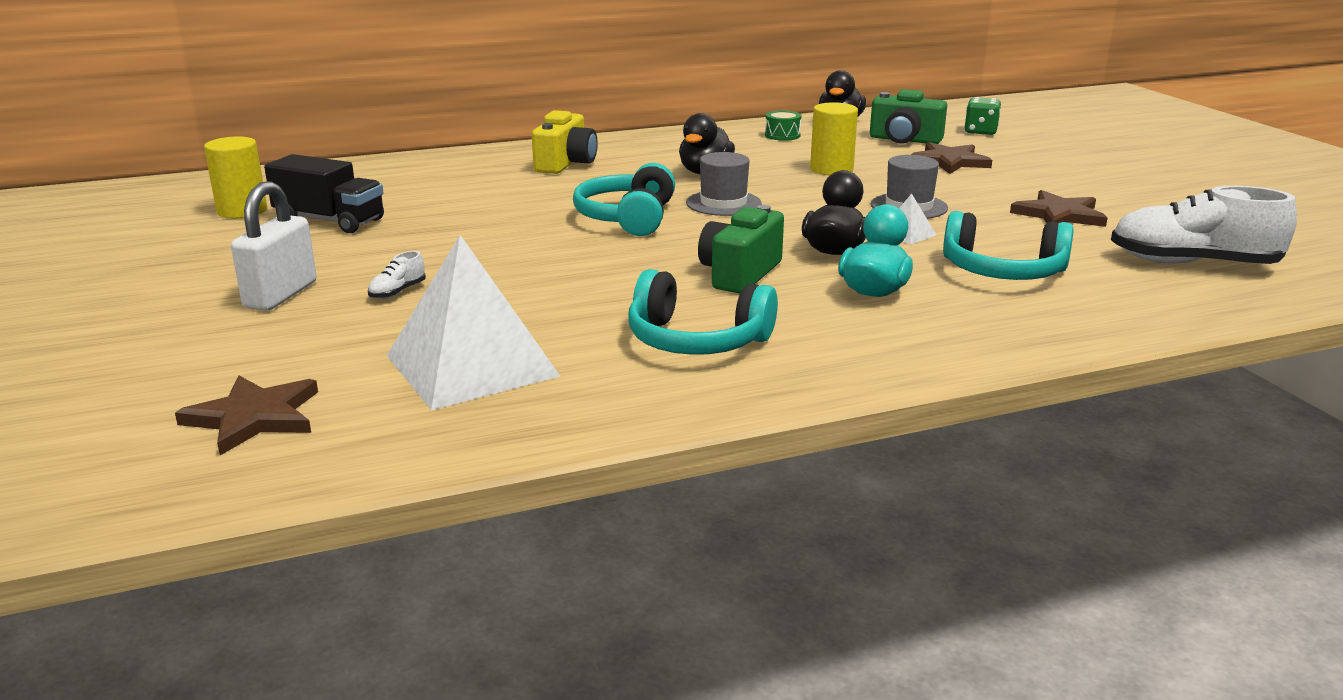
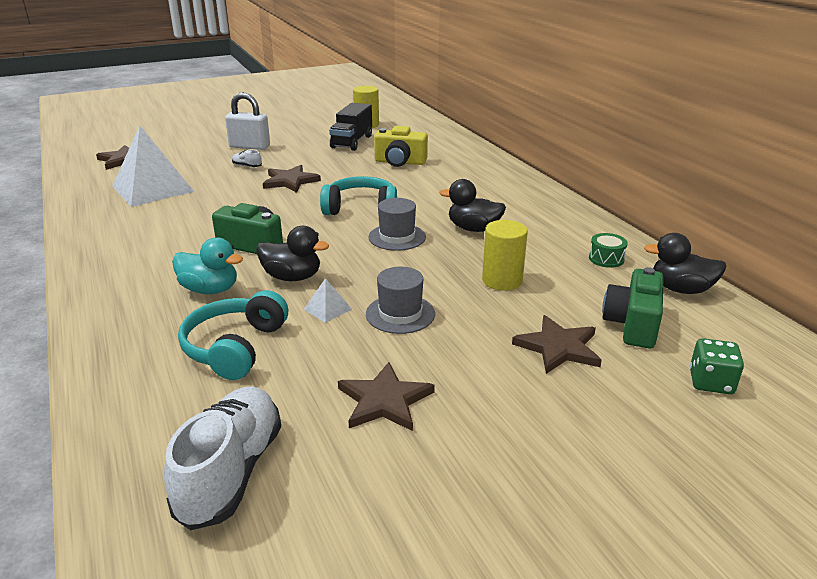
camera: 85 degrees right, 5 degrees up
yellow camera [532,110,598,174] -> yellow camera moved to [374,126,428,167]
turquoise headphones [628,269,778,355] -> none
none -> brown star [263,165,321,193]

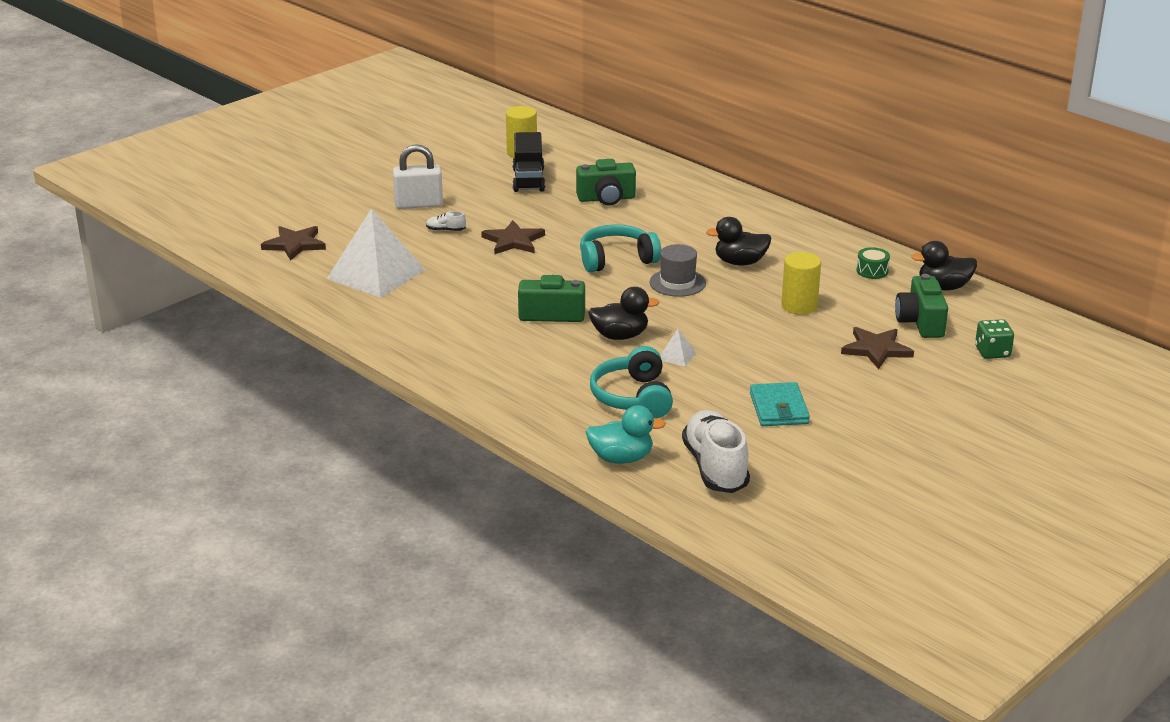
camera: 20 degrees left, 0 degrees up
turquoise duck [172,237,243,294] -> turquoise duck moved to [586,405,666,464]
brown star [338,362,435,431] -> turquoise wallet [750,382,810,426]
grey hat [366,267,435,334] -> none
yellow camera [374,126,428,167] -> green camera [576,159,636,205]

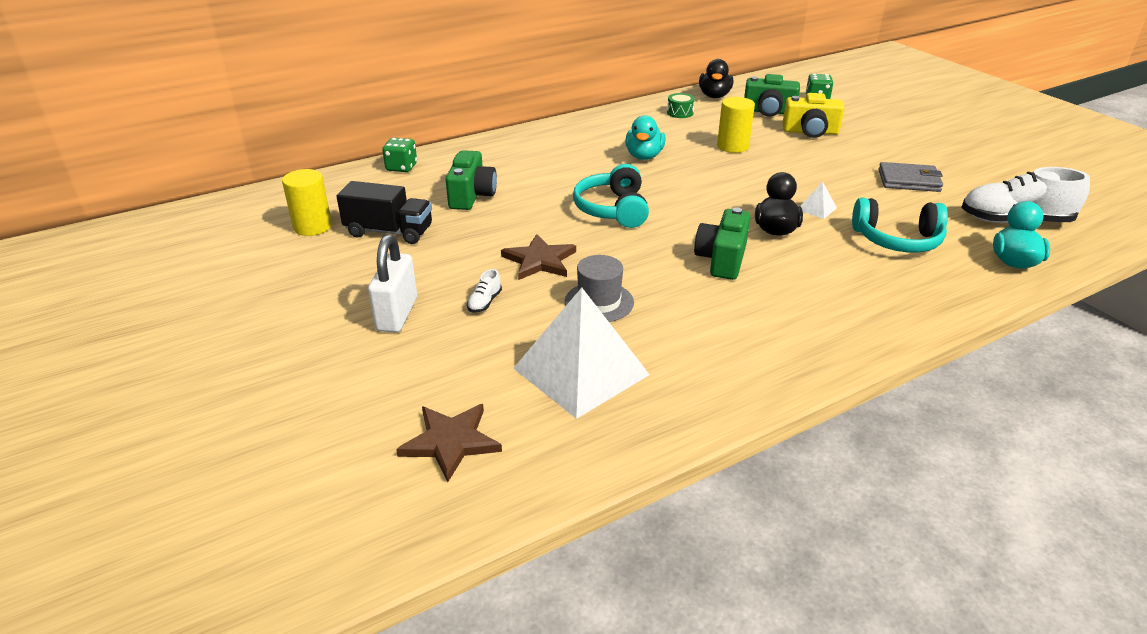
camera: 75 degrees left, 5 degrees up
grey hat [649,244,706,297] -> grey hat moved to [565,255,634,322]
black duck [706,217,771,265] -> turquoise duck [625,115,666,160]
turquoise wallet [750,382,810,426] -> grey wallet [878,162,943,192]
brown star [841,327,914,369] -> yellow camera [783,93,844,138]
none -> green dice [382,138,417,172]

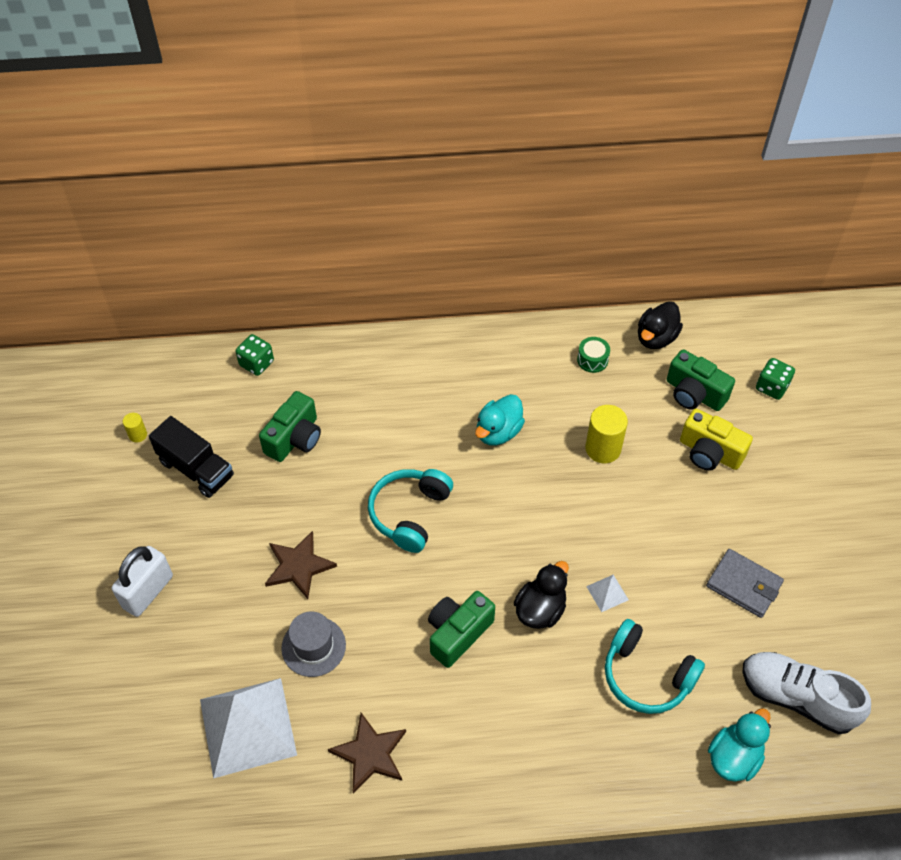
camera: 25 degrees right, 20 degrees up
yellow cylinder [282,169,332,236] -> yellow cylinder [123,413,147,442], size x0.52
brown star [396,404,502,482] -> brown star moved to [328,713,406,793]
white shoe [467,269,502,313] -> none

